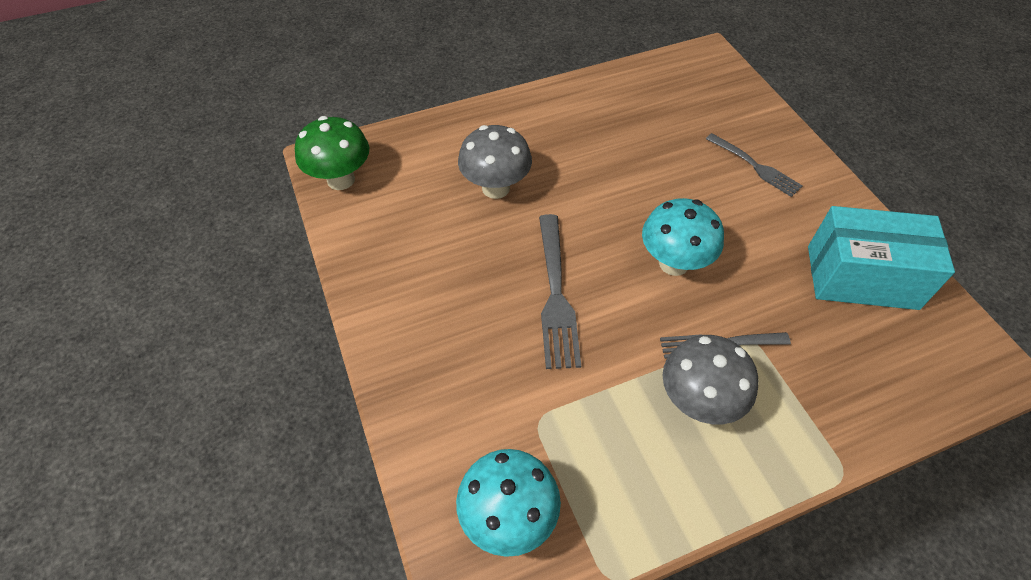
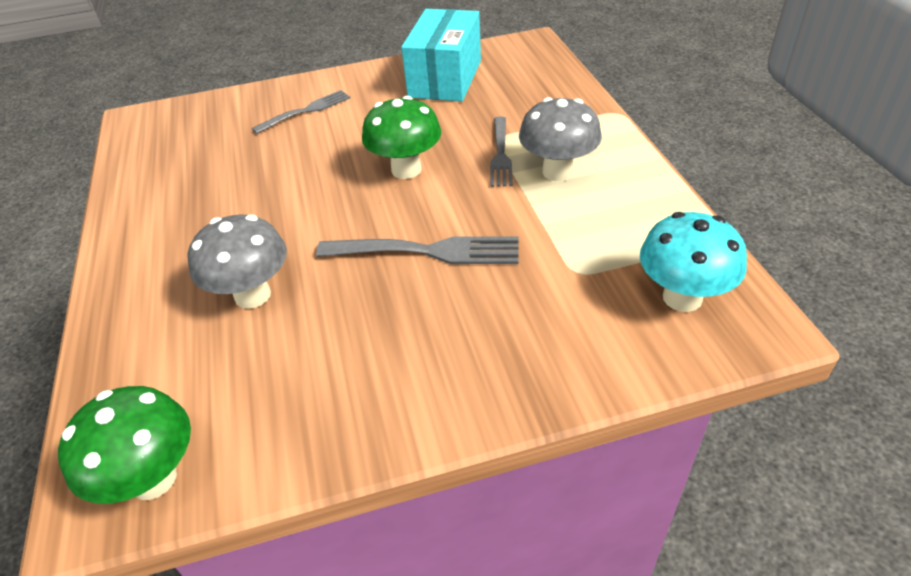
camera: 80 degrees left, 10 degrees down
turquoise mushroom [642,198,724,276] -> green mushroom [362,96,441,179]

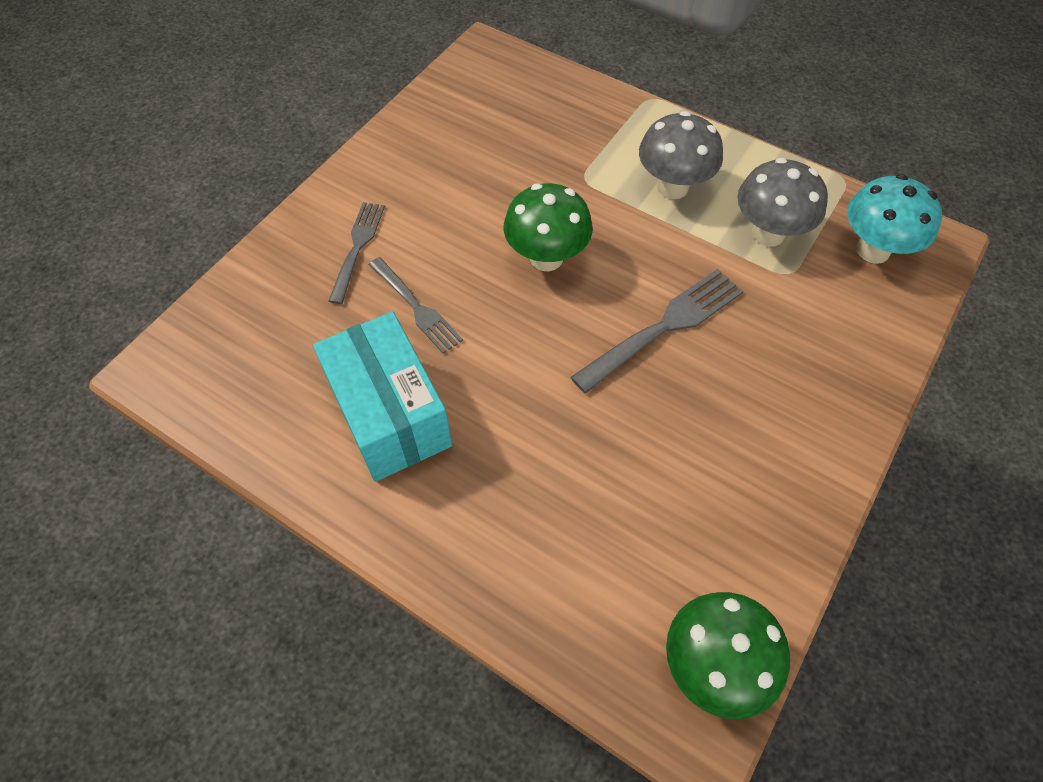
camera: 45 degrees left, 15 degrees up
grey mushroom [188,215,287,309] -> grey mushroom moved to [738,158,828,247]
turquoise box [401,9,481,102] -> turquoise box moved to [313,312,452,482]
grey fork [490,117,513,187] -> grey fork moved to [369,257,463,354]

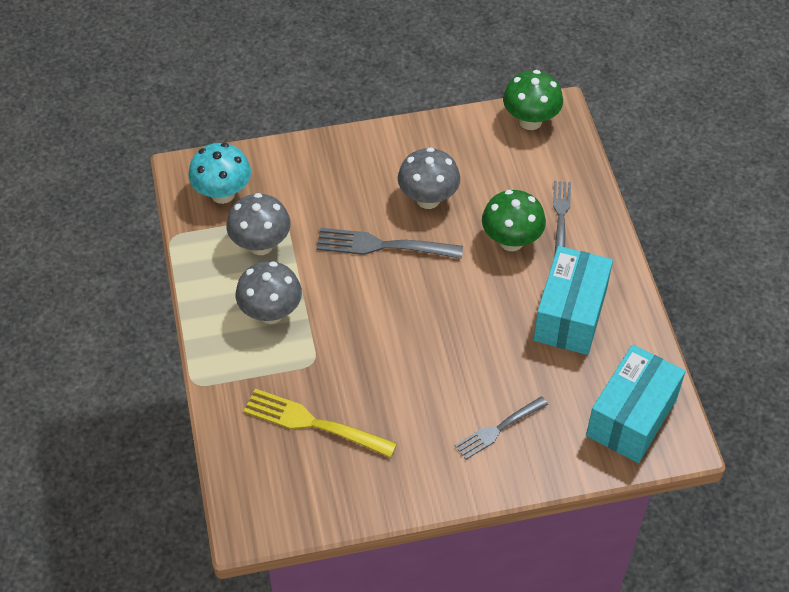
camera: 135 degrees left, 5 degrees down
grey fork [369,257,463,354] -> grey fork moved to [553,181,571,256]
green mushroom [504,183,593,271] -> green mushroom moved to [482,190,546,251]
none -> yellow fork [244,388,397,458]
none -> grey mushroom [398,147,460,209]
none -> turquoise box [586,345,686,463]

